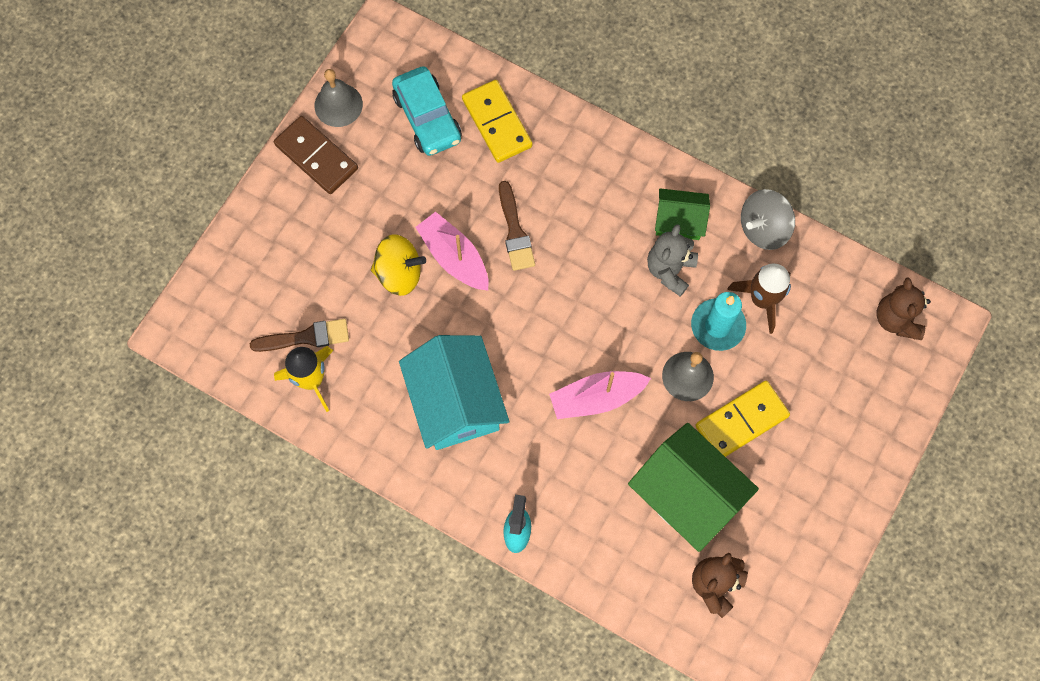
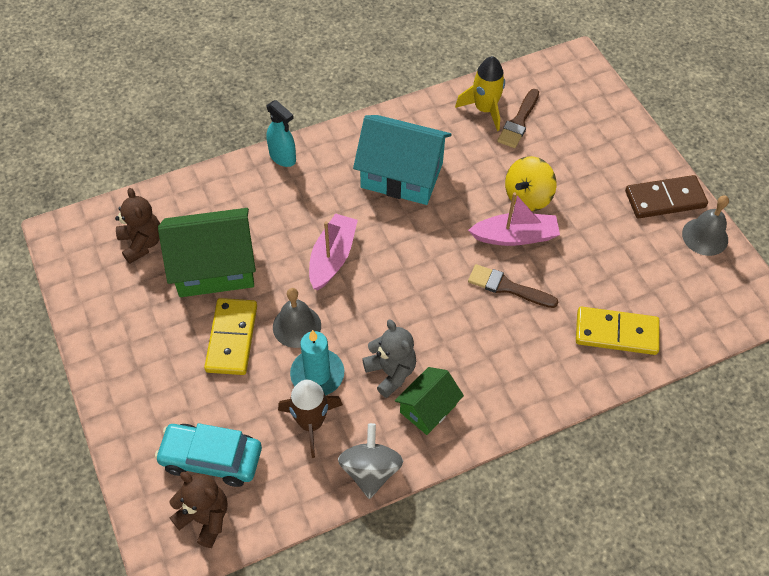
camera: 125 degrees right, 15 degrees down
turquoise car [392,66,461,156] -> turquoise car moved to [155,423,262,487]

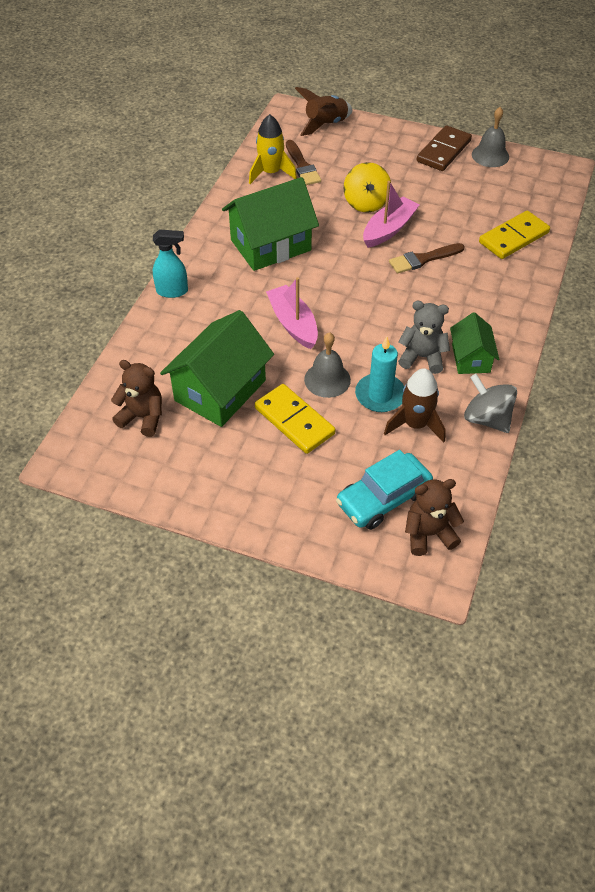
camera: 45 degrees left, 5 degrees down
turquoise house [353,115,452,205] -> green house [222,177,319,271]
none -> brown rocket [295,87,352,136]

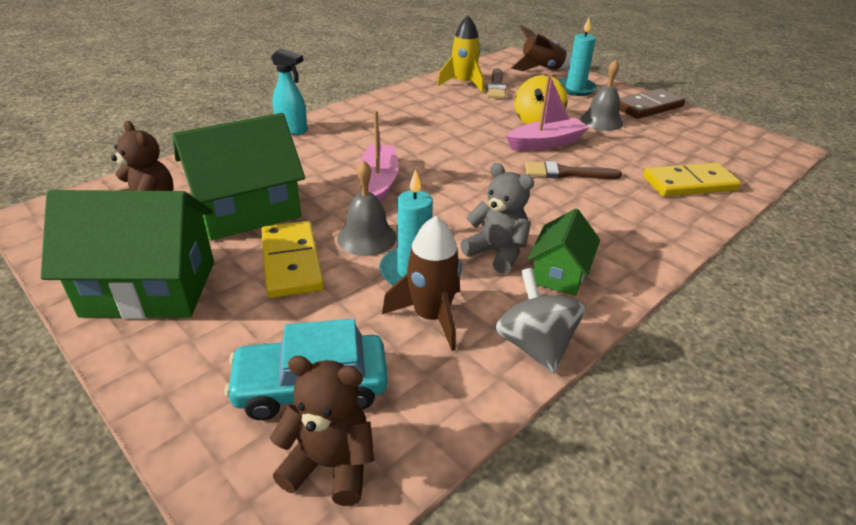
camera: 25 degrees right, 15 degrees down
green house [222,177,319,271] -> green house moved to [41,190,214,319]
grey bell [472,107,509,167] -> grey bell moved to [580,59,623,131]
none -> turquoise candle [558,18,597,96]

